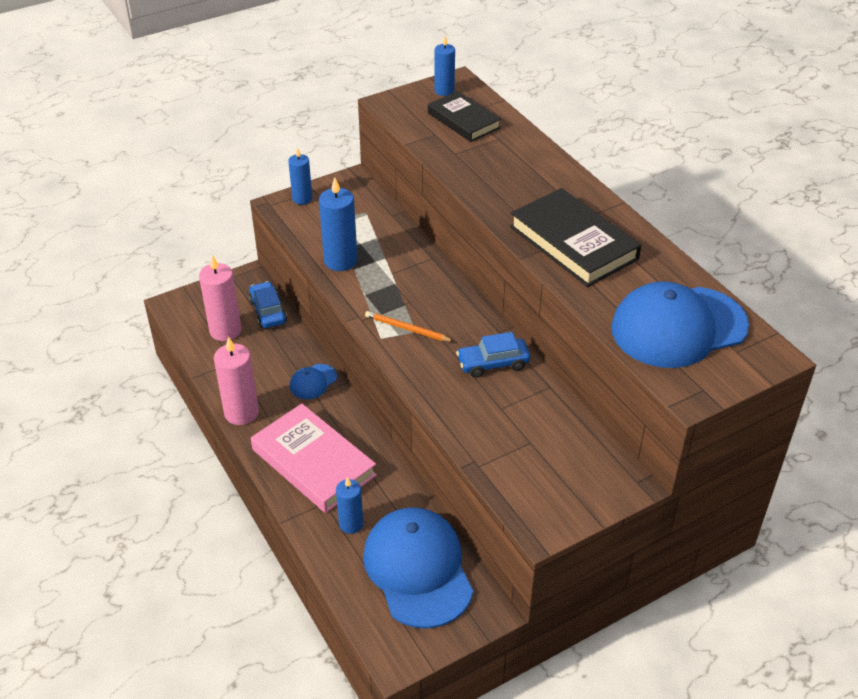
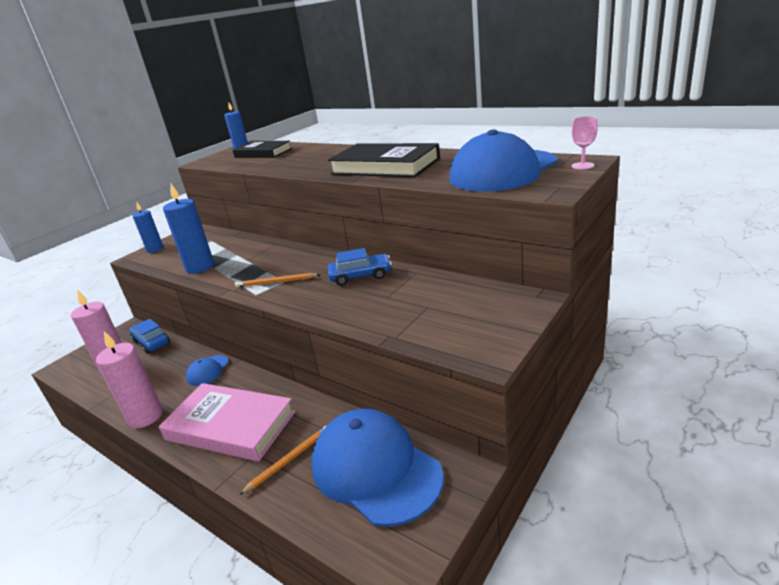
camera: 20 degrees left, 15 degrees down
blue candle [336,477,363,534] -> orange pencil [239,425,327,495]
blue car [456,332,530,378] -> blue car turned 150 degrees counterclockwise [328,248,392,286]
none -> pink goblet [572,116,598,169]

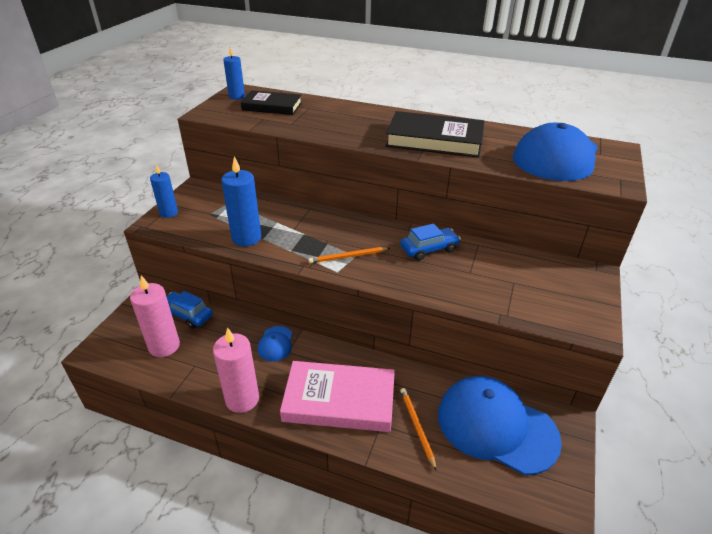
camera: 20 degrees left, 10 degrees up
orange pencil [239,425,327,495] -> orange pencil turned 45 degrees counterclockwise [400,388,437,471]
pink goblet [572,116,598,169] -> none

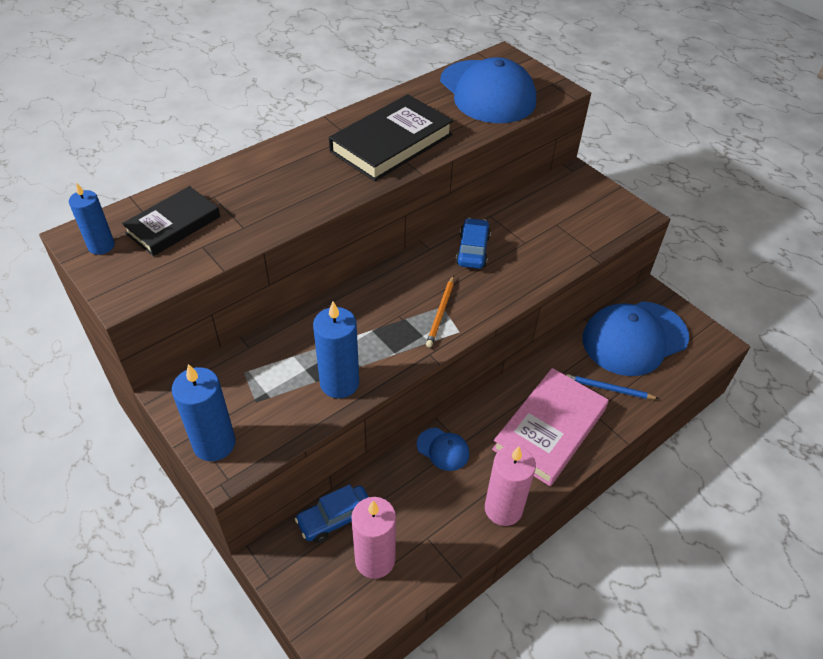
camera: 60 degrees left, 10 degrees up
blue candle [150,164,178,218] -> blue candle [172,364,236,461], size x1.56
orange pencil [400,388,437,471] -> blue pencil [566,374,659,399]

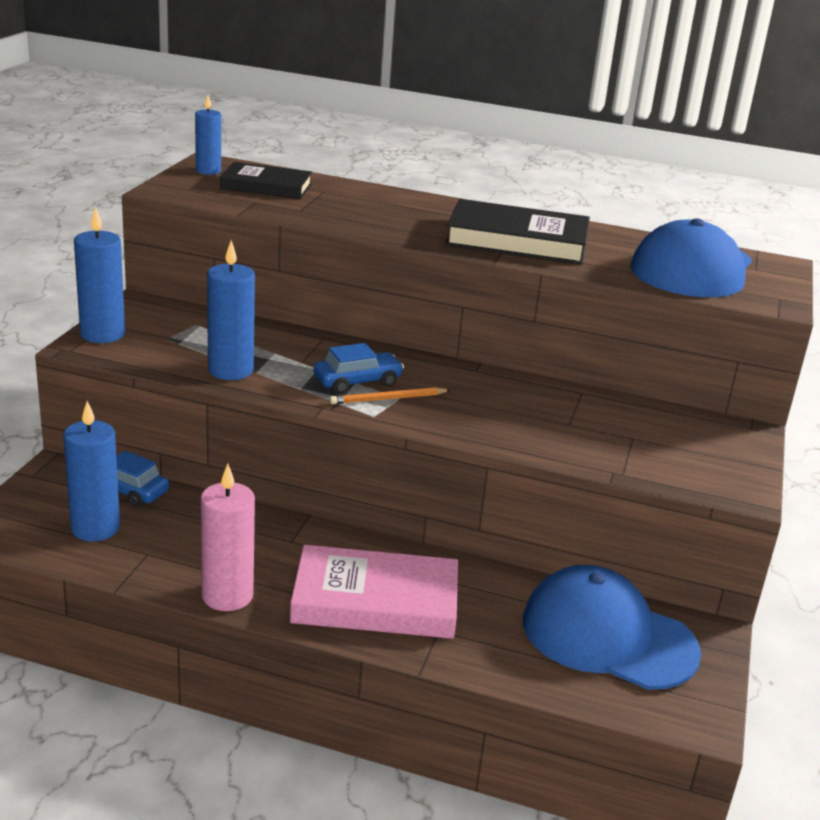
camera: 55 degrees right, 20 degrees down
pink candle [351,497,396,579] -> blue candle [63,401,120,542]
blue cap [417,428,469,471] -> none
blue car [456,218,491,269] -> blue car moved to [314,343,404,394]
blue pencil [566,374,659,399] -> none

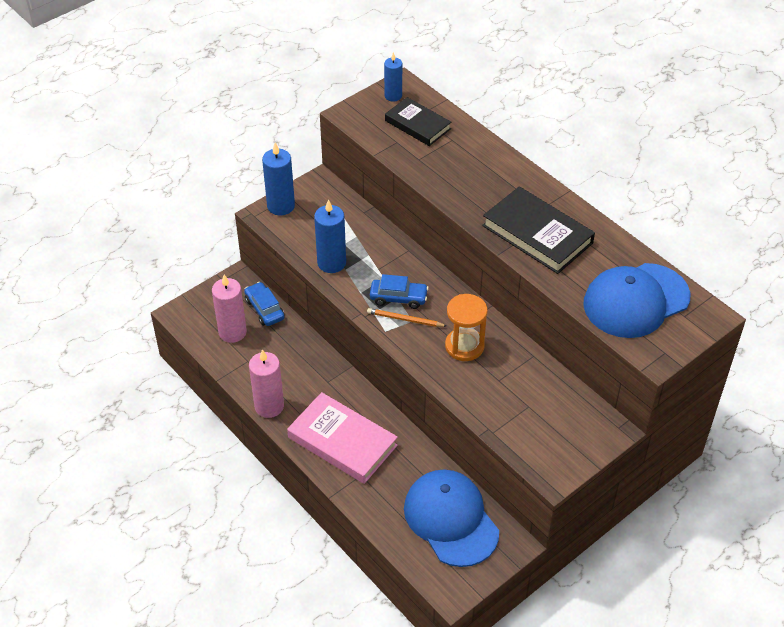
camera: 35 degrees right, 20 degrees up
blue candle [63,401,120,542] -> pink candle [212,274,247,343]
none -> orange hourglass [445,294,488,361]

